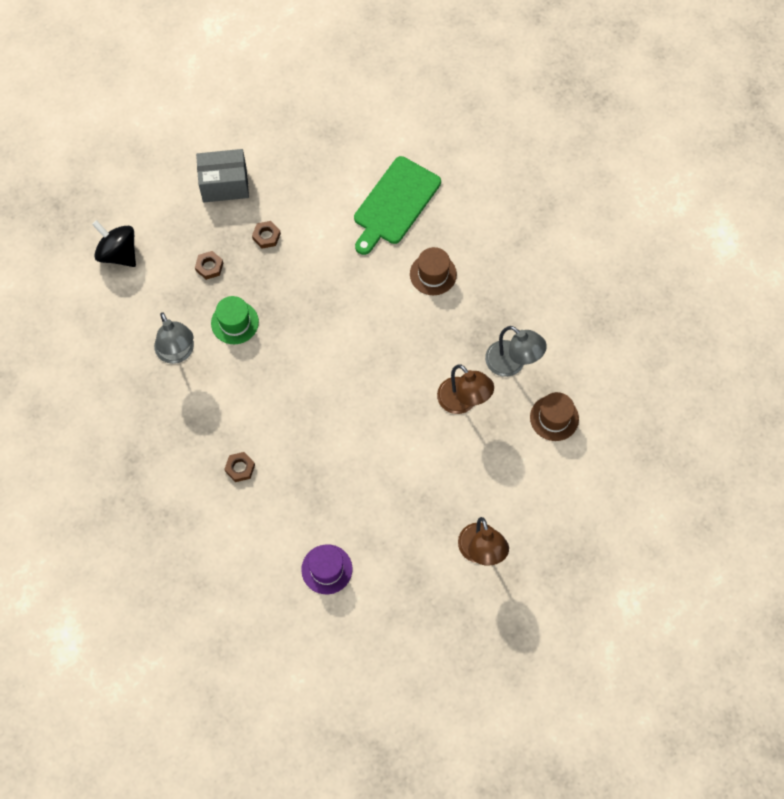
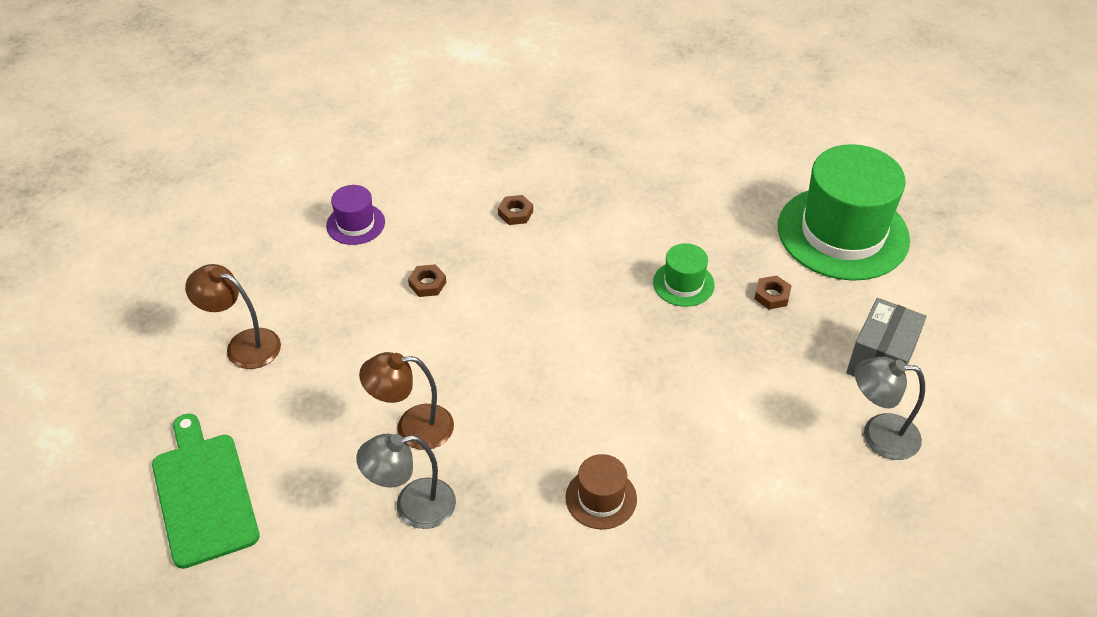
camera: 125 degrees right, 20 degrees down
black spinning top [92,220,136,267] -> green hat [778,144,910,281]
grey lamp [154,312,194,364] -> grey lamp moved to [855,357,925,460]
brown nut [252,221,281,249] -> brown nut moved to [408,264,446,297]
green cutting board [354,156,441,255] -> green cutting board moved to [152,414,260,569]
brown hat [530,392,579,441] -> none

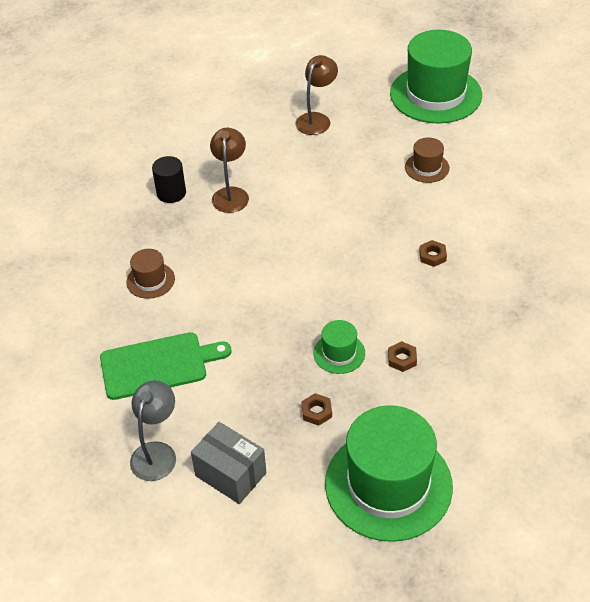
camera: 100 degrees right, 0 degrees up
green cutting board [152,414,260,569] -> green cutting board moved to [100,332,231,400]
purple hat [326,185,385,245] -> brown hat [405,137,450,183]
grey lamp [356,434,456,529] -> black cylinder [152,156,186,203]
brown nut [408,264,446,297] -> brown nut moved to [388,341,417,372]
none -> green hat [390,30,482,124]

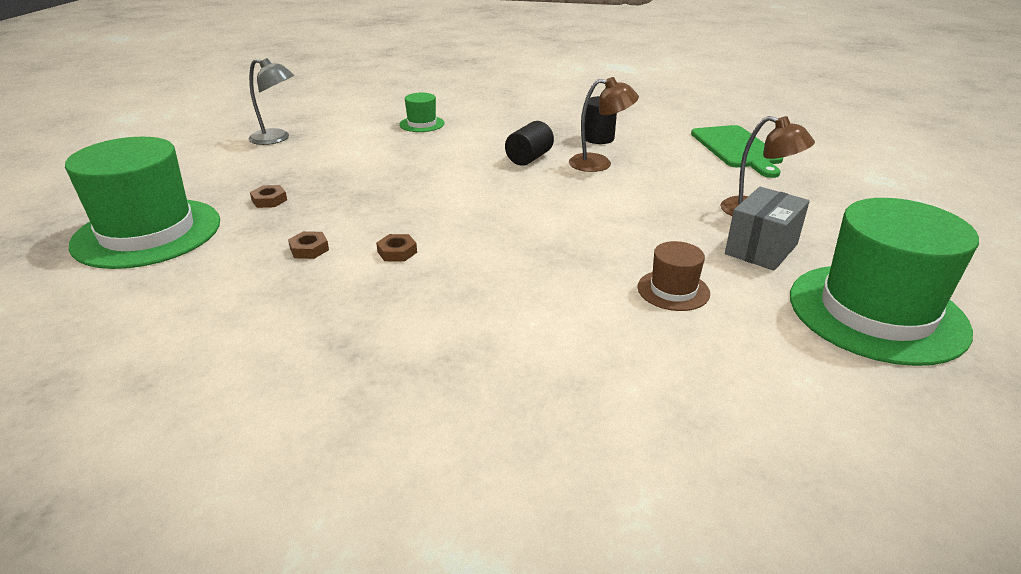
camera: 90 degrees right, 15 degrees down
green cutting board [100,332,231,400] -> green cutting board moved to [691,125,783,178]
brown hat [126,249,175,299] -> none
grey box [191,422,267,504] -> grey box moved to [725,187,810,271]
green hat [313,320,365,374] -> green hat moved to [399,93,445,132]
brown nut [419,240,447,267] -> brown nut moved to [376,234,417,262]
none -> black cylinder [505,121,554,166]

